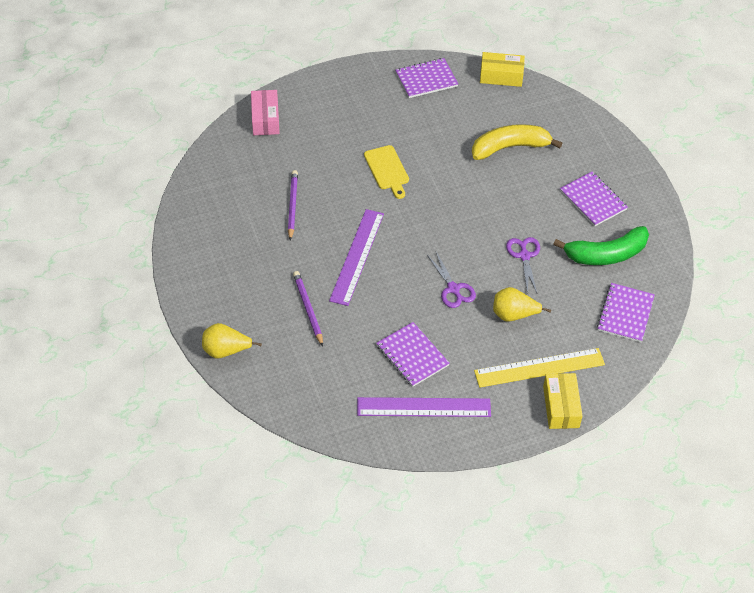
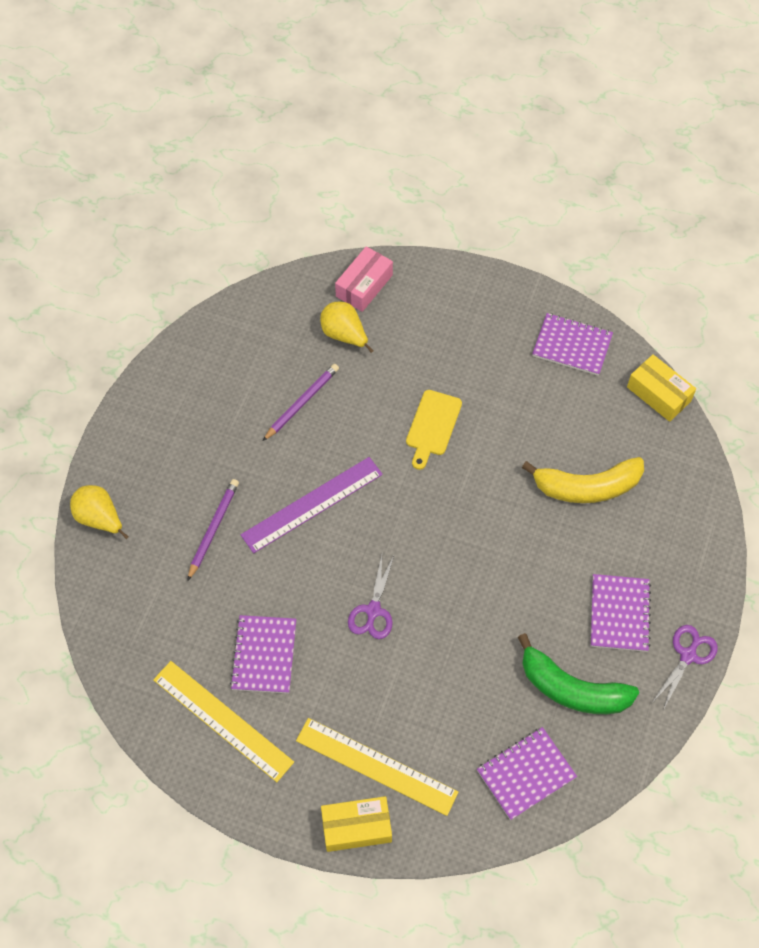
camera: 40 degrees right, 10 degrees up
purple ruler [357,397,491,417] -> yellow ruler [153,661,294,782]
yellow banana [472,124,562,160] -> yellow banana turned 150 degrees clockwise [522,457,644,503]
yellow pear [493,287,551,322] -> yellow pear moved to [320,302,374,353]
purple scissors [506,237,540,294] -> purple scissors moved to [653,625,718,710]
yellow box [543,373,583,429] -> yellow box turned 45 degrees clockwise [321,796,392,852]

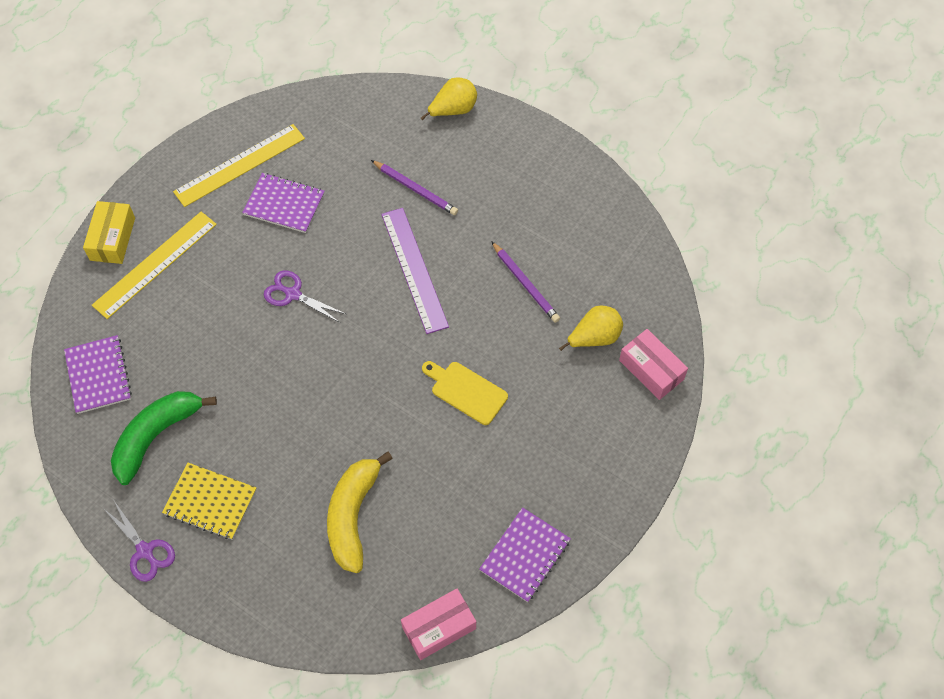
camera: 105 degrees right, 0 degrees up
purple notebook [591,574,651,652] -> yellow notebook [162,463,257,540]
yellow box [627,354,696,422] -> pink box [401,588,476,660]

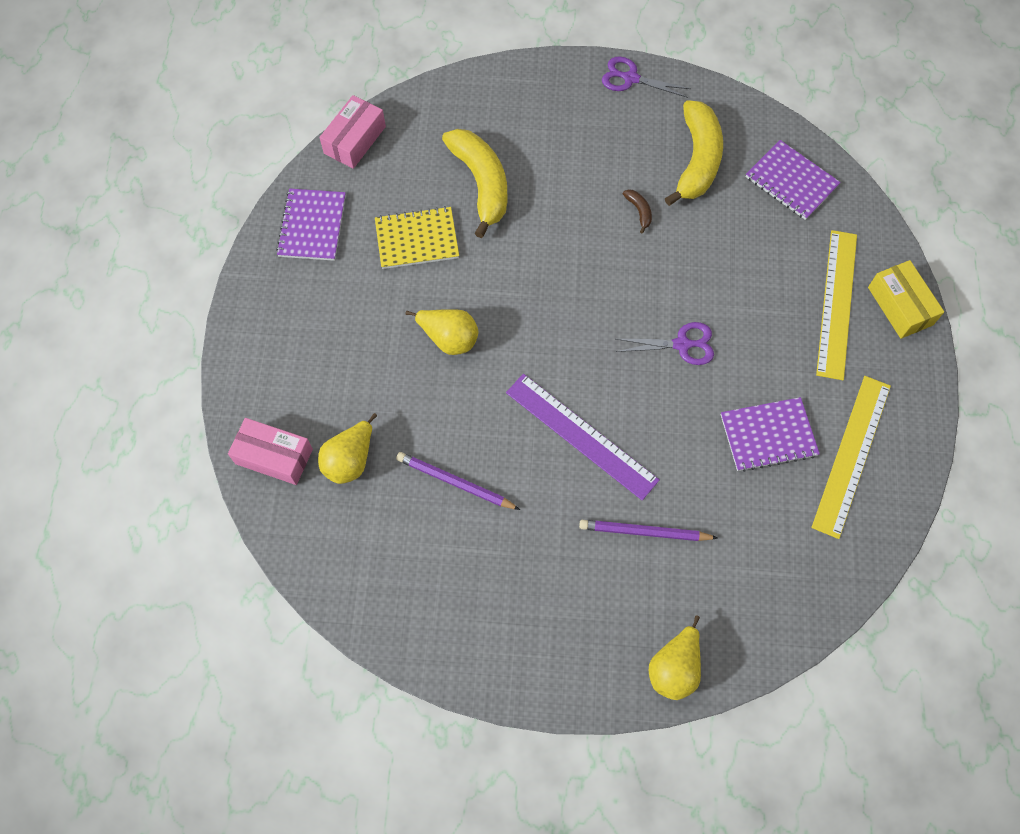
camera: 150 degrees right, 5 degrees up
green banana [111,391,217,485] -> yellow banana [665,100,723,206]
yellow notebook [162,463,257,540] -> yellow notebook moved to [375,206,459,269]
yellow cutting board [422,361,508,425] -> yellow pear [406,309,479,355]
none -> brown banana [623,189,652,234]

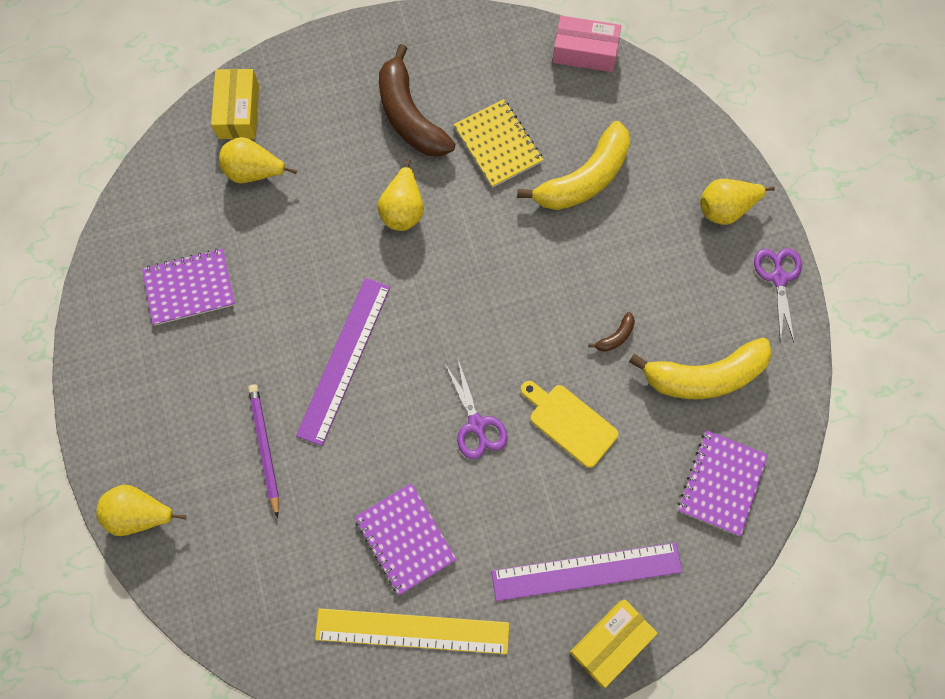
camera: 70 degrees right, 5 degrees up
pink box [228,418,313,485] -> yellow box [211,69,259,139]
purple notebook [276,189,346,261] -> purple notebook moved to [142,248,235,326]
purple pencil [396,452,520,510] -> none
yellow ruler [816,230,857,380] -> purple ruler [491,543,682,601]
none -> brown banana [379,44,455,157]
none -> yellow cutting board [521,381,619,468]
none -> yellow pear [700,179,775,225]

